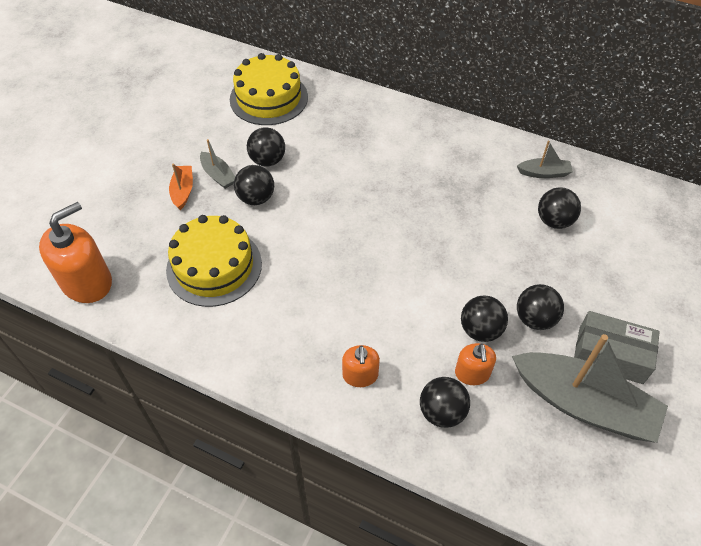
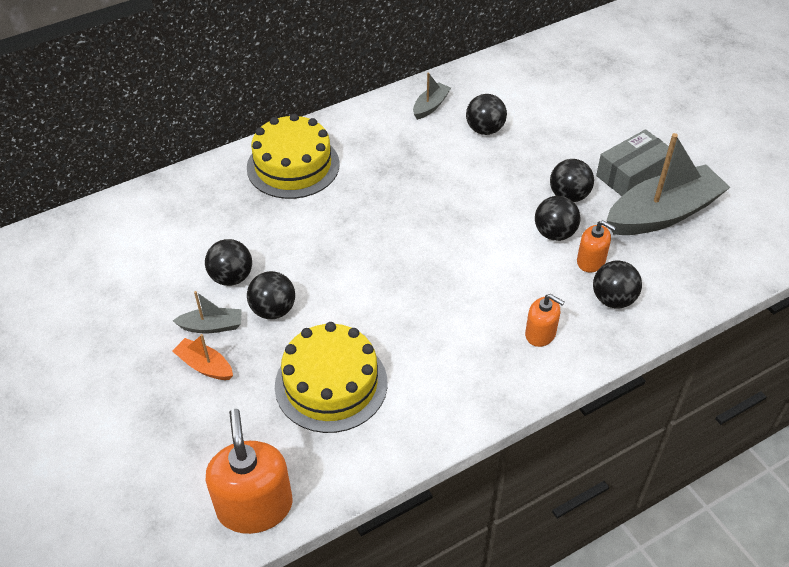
camera: 55 degrees left, 5 degrees down
yellow cake [230,53,308,125] -> yellow cake moved to [247,114,340,199]

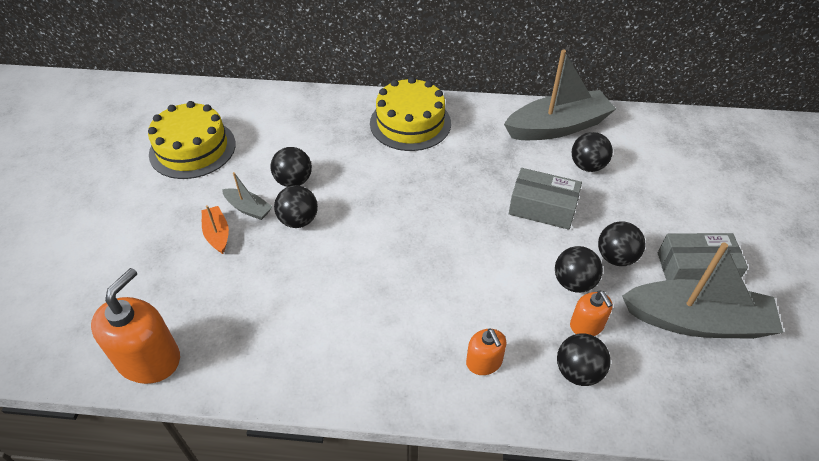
camera: 35 degrees right, 0 degrees up
yellow cake [275,322,387,433] -> yellow cake moved to [148,101,236,179]
grey boat [413,72,451,120] -> grey boat [504,50,616,140], size x2.19
none -> grey box [509,168,582,230]

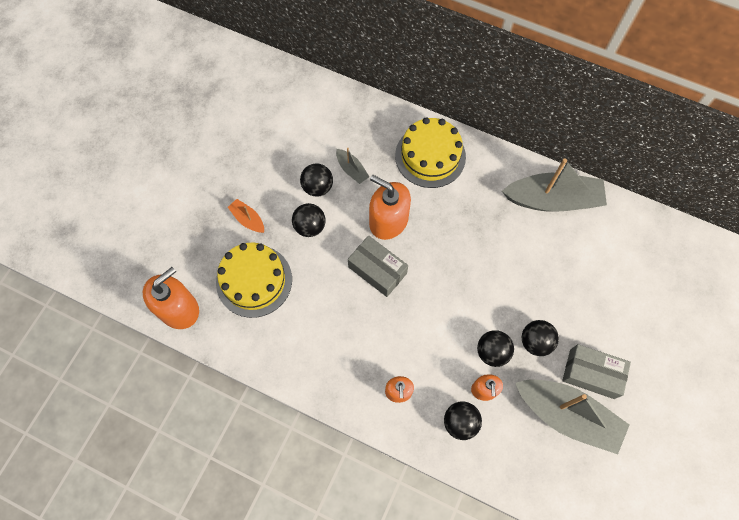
camera: 20 degrees right, 20 degrees up
yellow cake [148,101,236,179] -> yellow cake moved to [216,243,292,318]
orange boat [202,205,229,254] -> orange boat turned 45 degrees counterclockwise [228,199,264,233]
grey boat [222,172,272,220] -> grey boat moved to [336,147,369,184]
grey box [509,168,582,230] -> grey box moved to [348,235,408,297]
black ball [572,132,613,172] -> none
none -> orange soap dispenser [369,175,411,240]

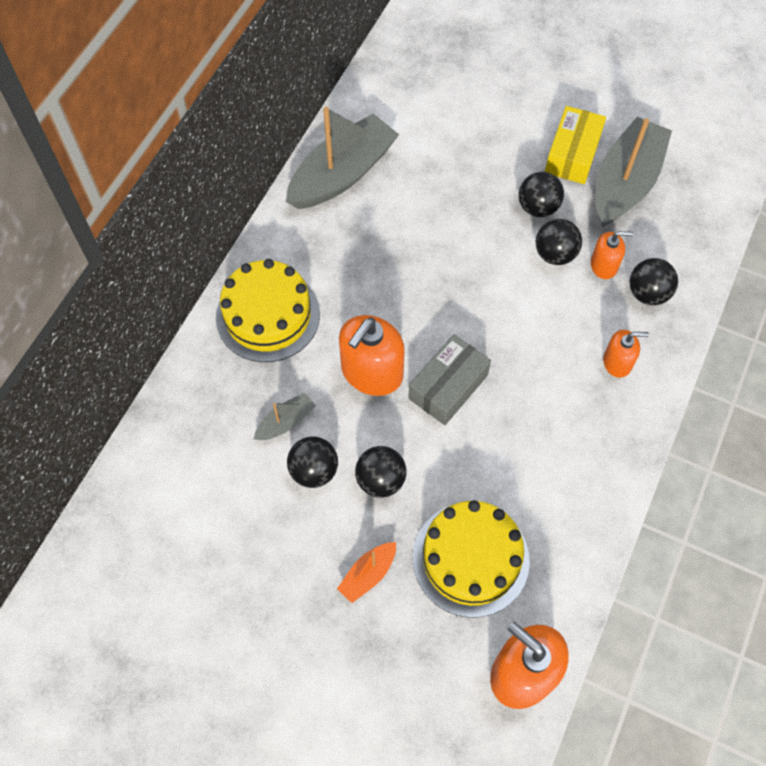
camera: 90 degrees left, 5 degrees down
grey boat [502,158,607,212] -> grey boat turned 45 degrees clockwise [286,107,399,209]
grey box [562,344,631,399] -> yellow box [545,106,606,184]

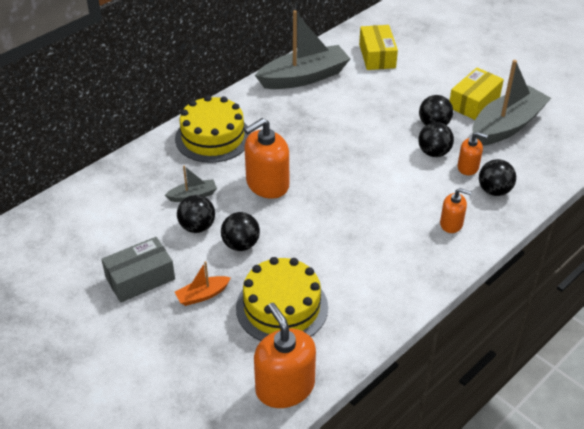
camera: 20 degrees right, 20 degrees down
grey box [408,334,491,425] -> grey box moved to [101,237,175,303]
none -> yellow box [359,25,398,70]

